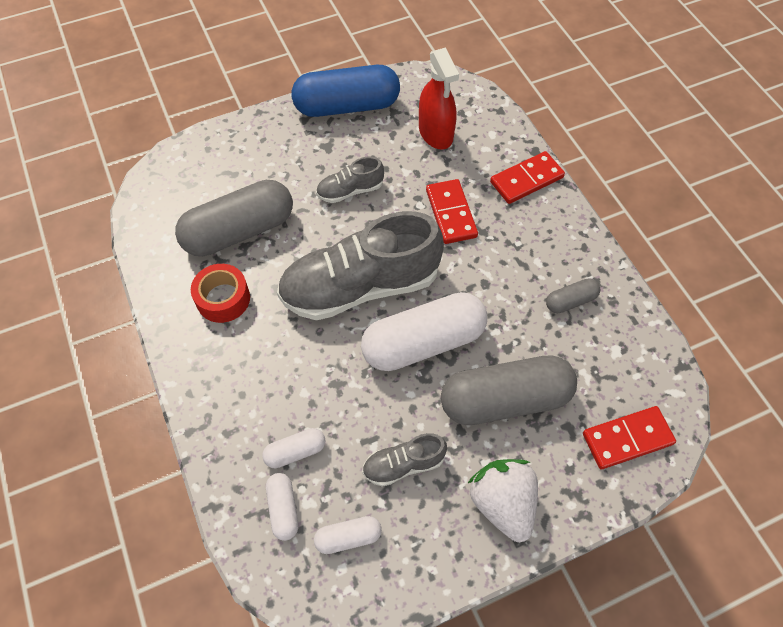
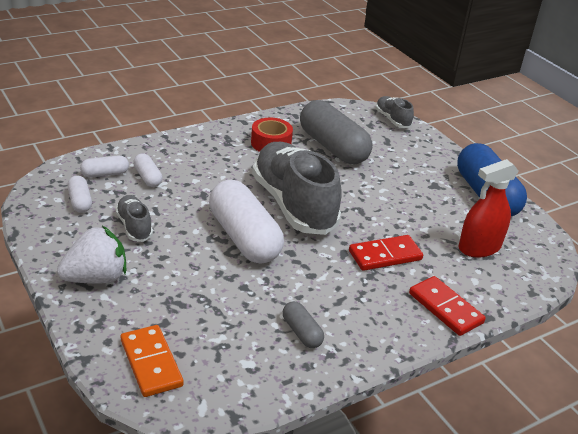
camera: 80 degrees right, 25 degrees down
grey shoe [316,157,384,203] -> grey shoe moved to [376,96,414,128]
grey capsule [441,356,577,425] -> none
red domino [583,406,676,469] -> orange domino [121,325,184,397]

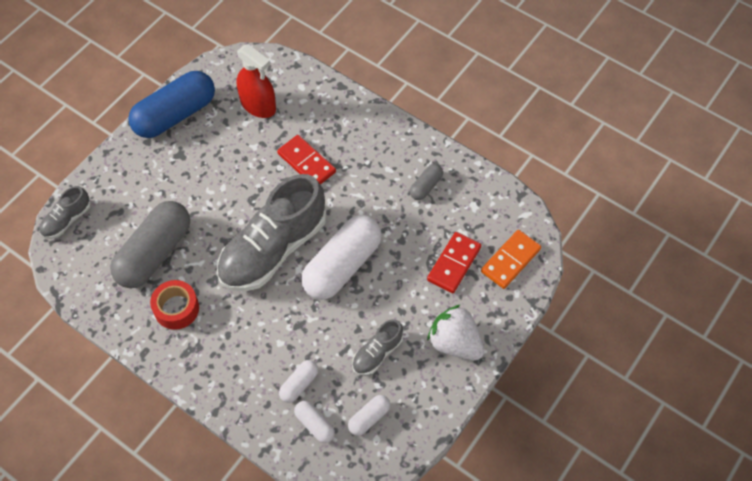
camera: 110 degrees left, 25 degrees up
red domino [409,276,486,336] -> red domino moved to [427,232,481,293]

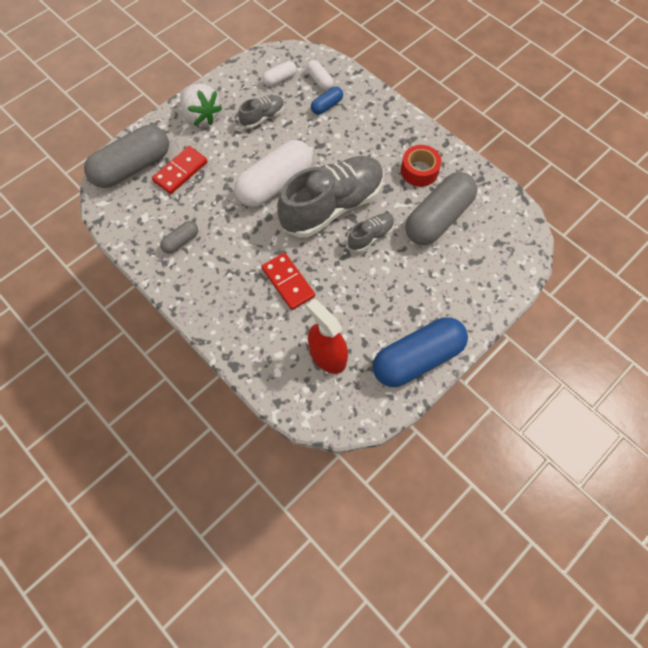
camera: 170 degrees left, 5 degrees up
grey shoe [39,186,91,239] -> grey shoe moved to [347,213,394,252]
white capsule [279,360,318,403] -> blue capsule [311,86,343,115]
orange domino [481,230,541,289] -> grey capsule [84,125,169,188]

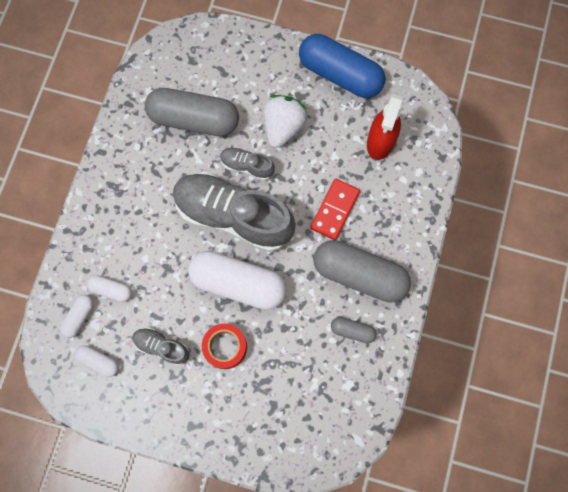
camera: 120 degrees left, 10 degrees up
grey capsule [84,125,169,188] -> grey capsule moved to [313,240,411,303]
red domino [152,146,208,194] -> none
white strawberry [180,84,222,125] -> white strawberry moved to [264,95,307,148]
blue capsule [311,86,343,115] -> white capsule [87,275,132,302]
red tape [401,145,441,187] -> red tape moved to [202,323,247,369]

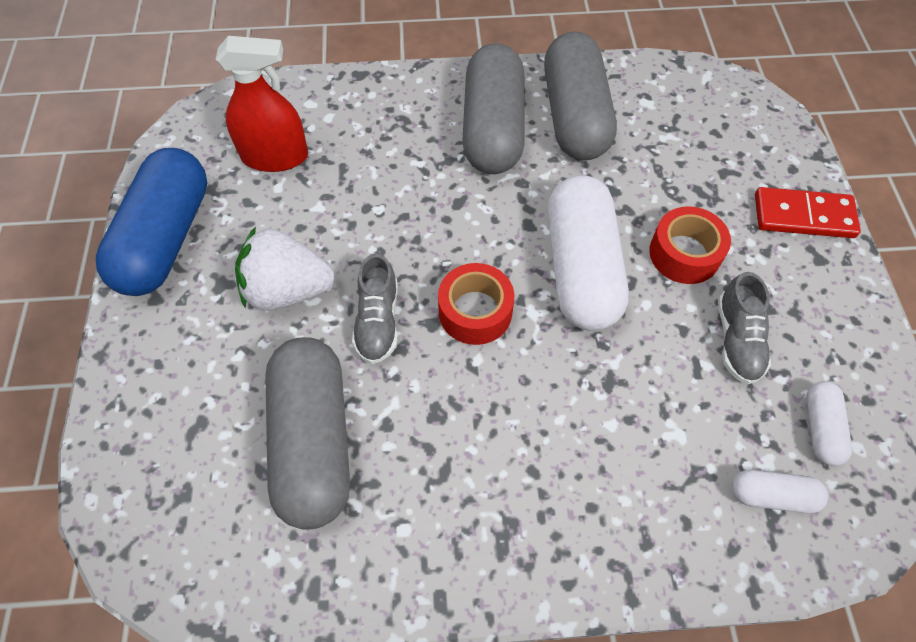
camera: 110 degrees left, 15 degrees down
white capsule [87,275,132,302] -> none
grey shoe [173,173,296,252] -> red tape [438,263,514,345]
red domino [310,179,360,240] -> red domino moved to [755,187,861,238]
grey capsule [331,317,377,344] -> grey capsule [544,31,617,160], size x2.17

